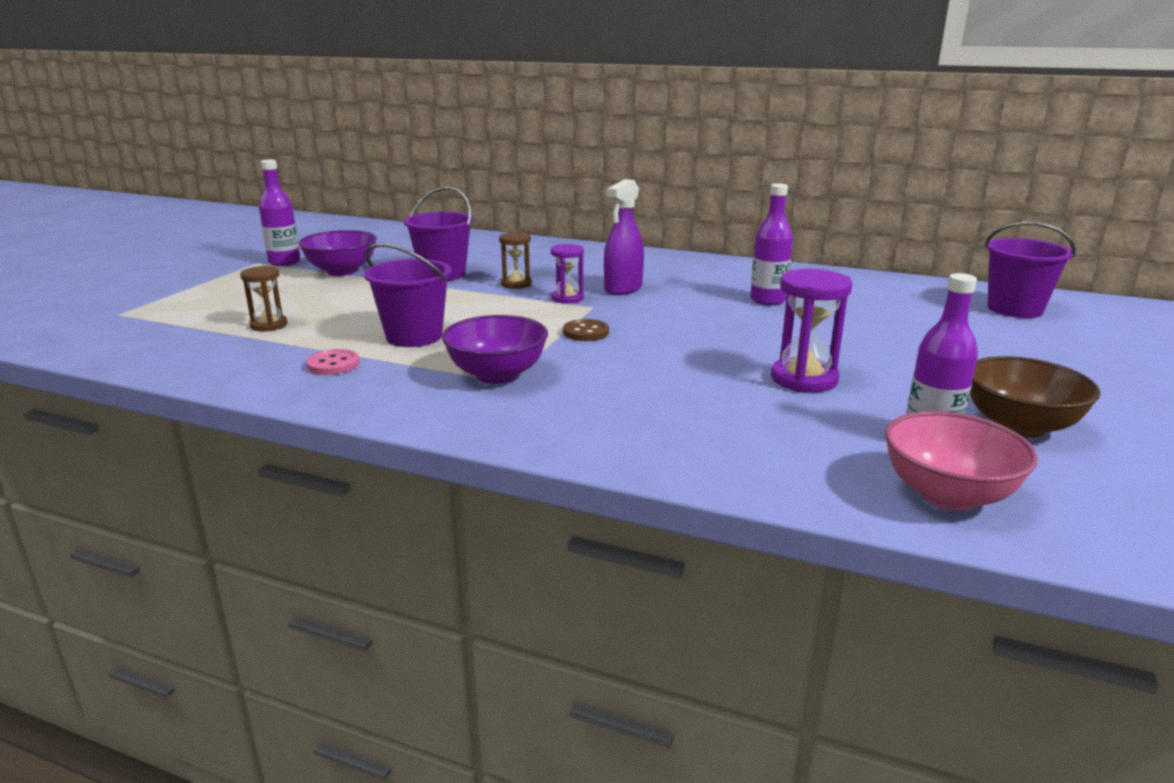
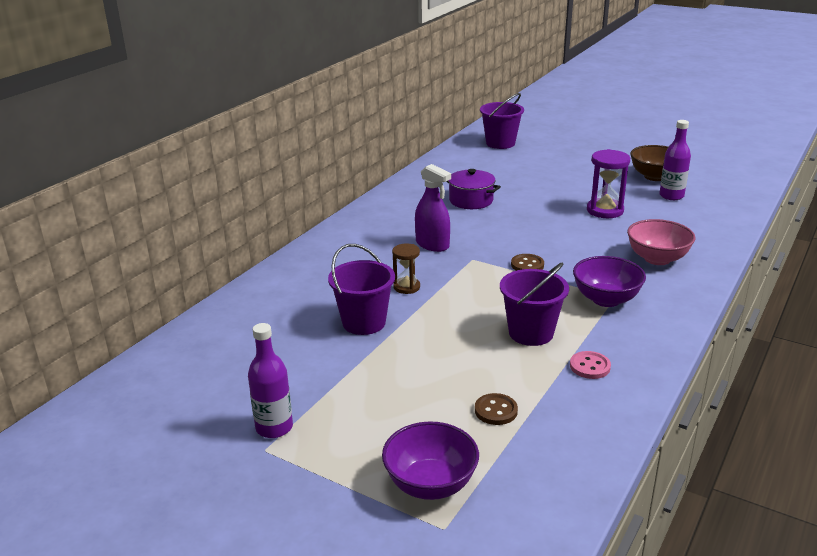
camera: 80 degrees left, 5 degrees up
brown hourglass [240,266,287,331] -> brown button [475,393,518,425]
purple bowl [299,230,377,276] -> purple bowl moved to [382,422,479,500]
purple hourglass [551,244,584,304] -> none
purple bottle [750,183,793,305] -> purple pot [446,169,501,209]
pink bowl [885,411,1038,511] -> pink bowl moved to [627,219,695,265]

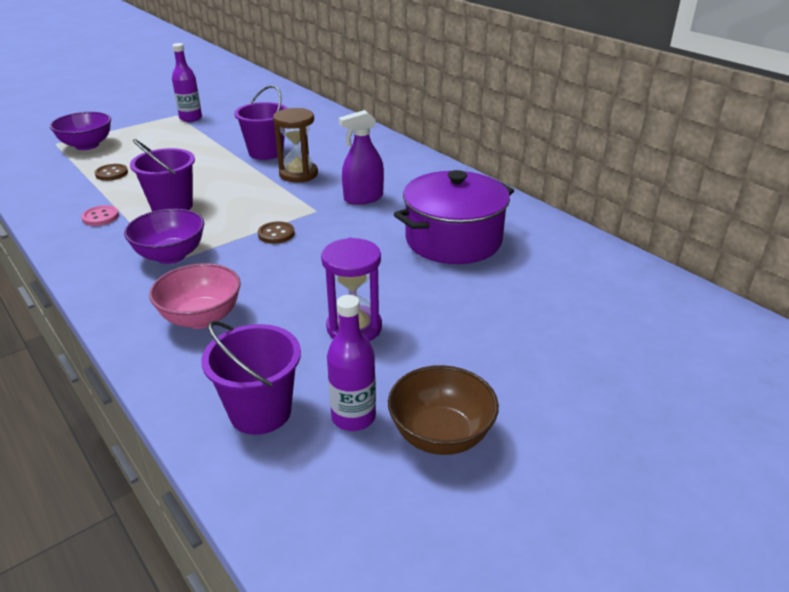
camera: 110 degrees right, 5 degrees up
brown hourglass [392,243,420,294] -> brown hourglass [273,108,318,182], size x1.59
purple pot [446,169,501,209] -> purple pot [394,170,514,264], size x1.69
purple bucket [480,93,524,149] -> purple bucket moved to [201,321,301,435]

